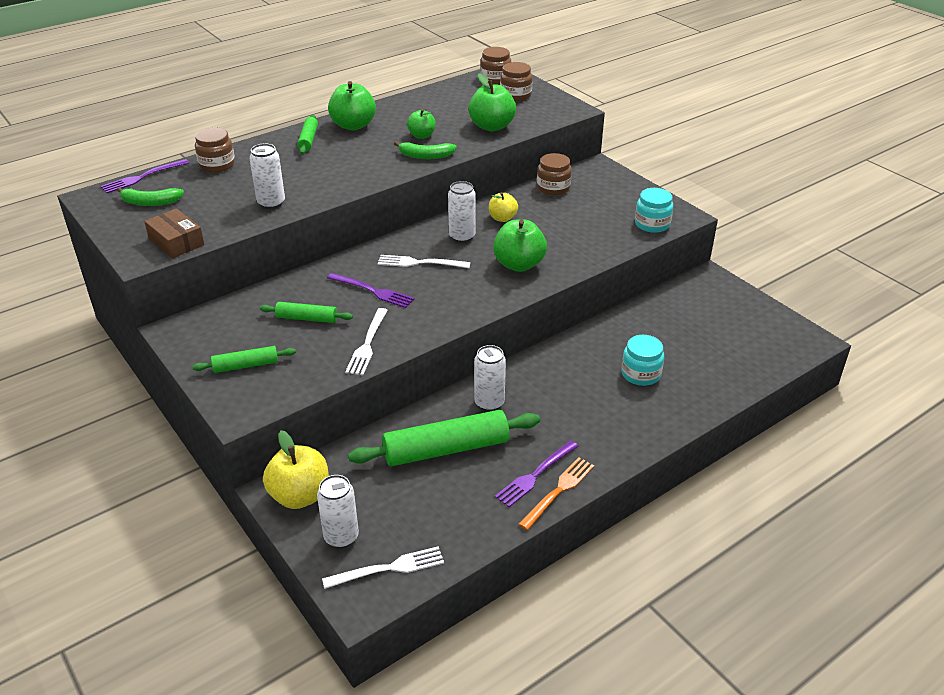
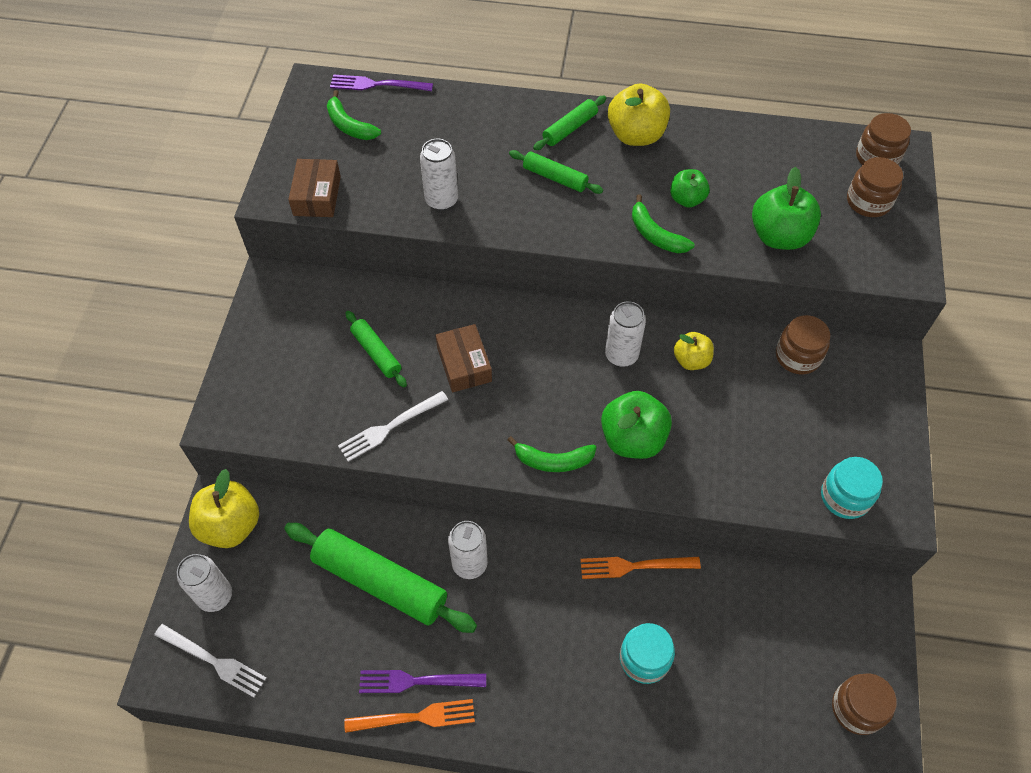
camera: 45 degrees right, 20 degrees up
green rolling pin [192,346,296,373] -> green rolling pin moved to [509,150,603,194]
brown jar [195,128,235,173] -> brown jar moved to [832,673,897,735]
purple fork [327,273,415,308] -> brown box [436,324,492,392]
green apple [328,81,376,130] -> yellow apple [608,83,670,146]
white fork [378,255,470,268] -> none
none -> green banana [508,436,596,472]
none -> orange fork [580,557,701,579]

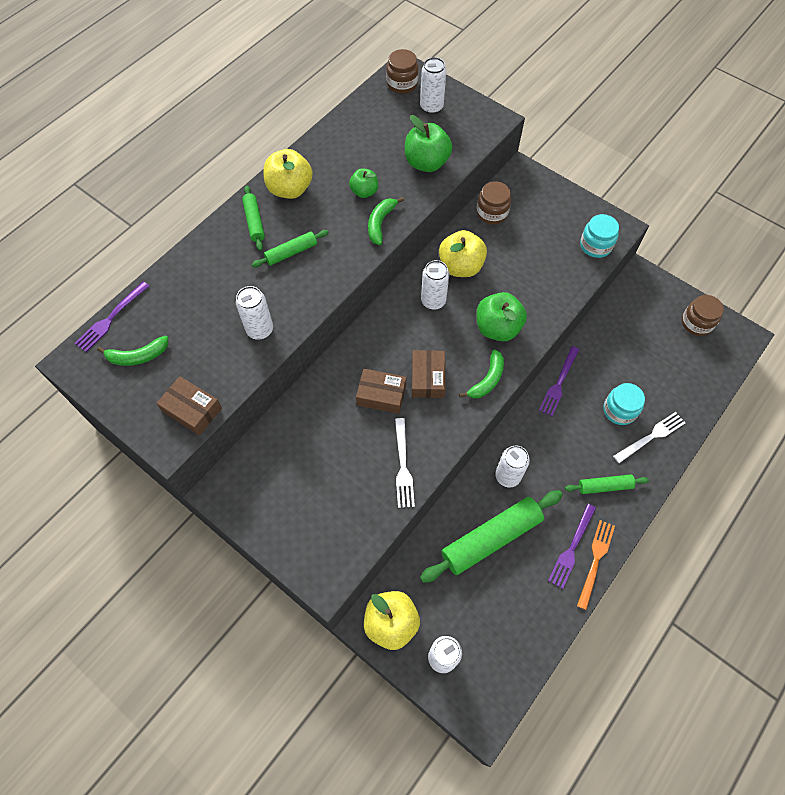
camera: 60 degrees left, 5 degrees up
white fork [154,624,266,697] -> white fork moved to [613,412,685,463]
green rolling pin [346,311,407,387] -> green rolling pin moved to [565,474,649,494]
orange fork [580,557,701,579] -> purple fork [539,346,579,416]
green banana [632,194,694,253] -> green banana turned 120 degrees clockwise [368,197,404,245]
yellow apple [674,332,714,370] -> yellow apple [439,230,487,277], size x1.66
brown jar [847,157,903,217] -> white can [420,57,446,114]
none -> brown box [412,350,446,398]

